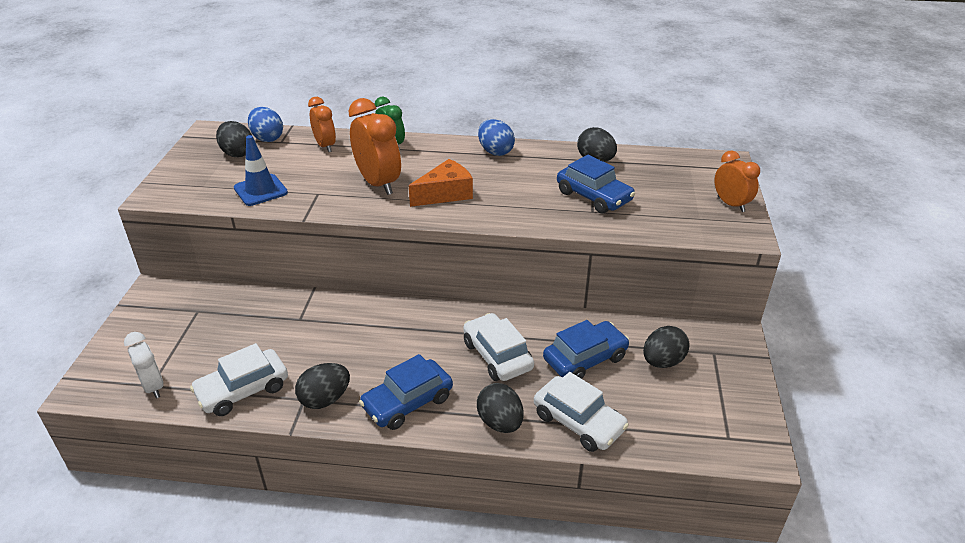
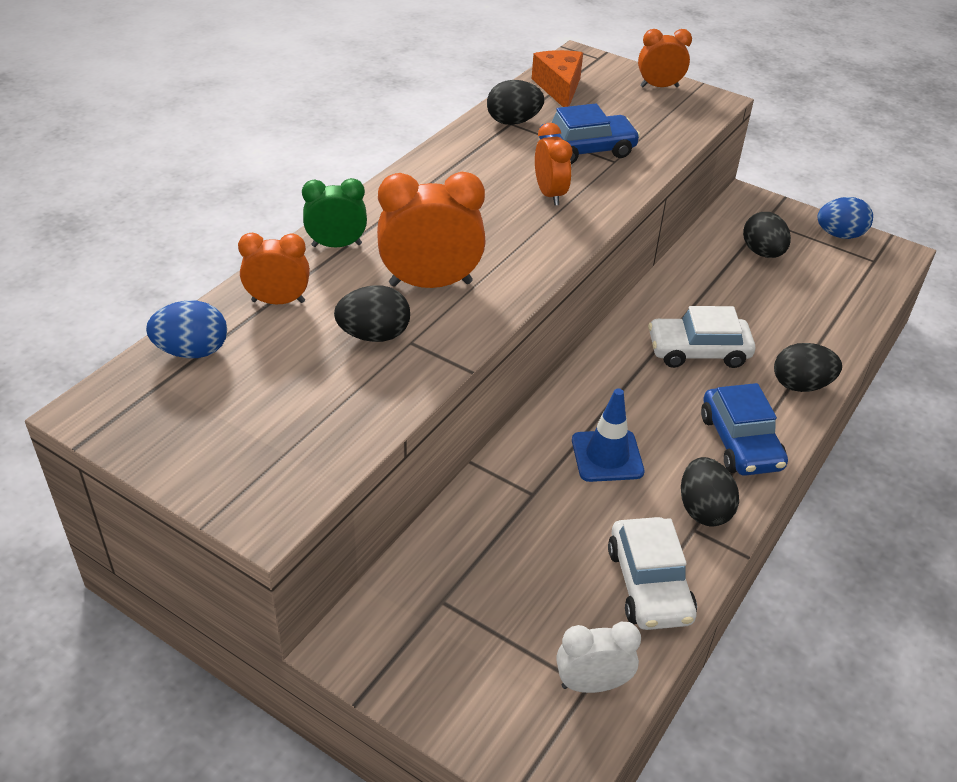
camera: 65 degrees left, 5 degrees up
black egg [216,121,252,157] -> black egg moved to [334,285,410,342]
blue traffic cone [234,135,288,206] -> blue traffic cone moved to [572,388,644,482]
orange cheese [409,159,473,207] -> orange cheese moved to [532,50,583,107]
blue egg [478,119,515,156] -> blue egg moved to [817,197,873,239]
white car [534,372,629,452] -> none
blue car [543,320,630,379] -> none
none -> orange clock [535,123,572,206]

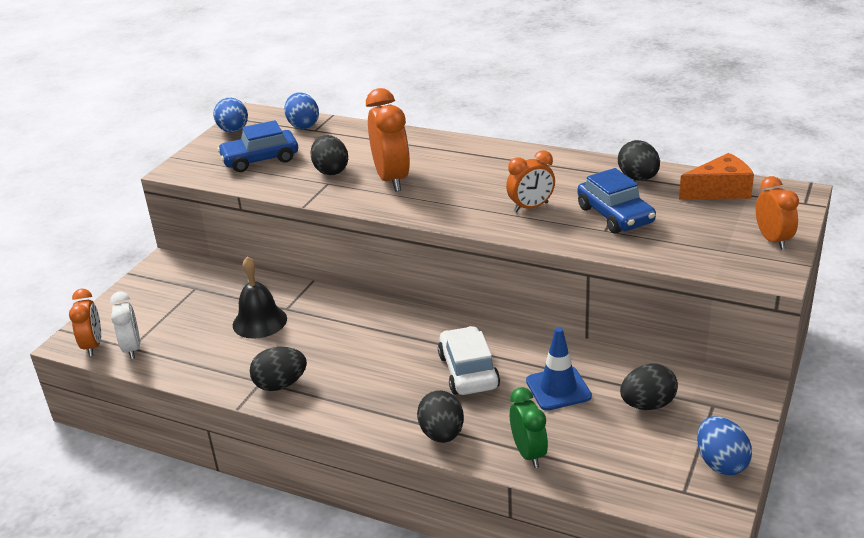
camera: 85 degrees right, 10 degrees down
orange clock [238,233,310,304] -> orange clock moved to [69,289,101,356]
green clock [302,178,367,247] -> green clock moved to [510,387,548,468]
blue traffic cone [572,388,644,482] -> blue traffic cone moved to [526,327,592,411]
white car [608,517,697,630] -> none
blue car [701,383,788,476] -> blue car moved to [217,120,298,172]
none -> blue egg [213,98,248,133]
none -> black bell [233,256,287,339]

